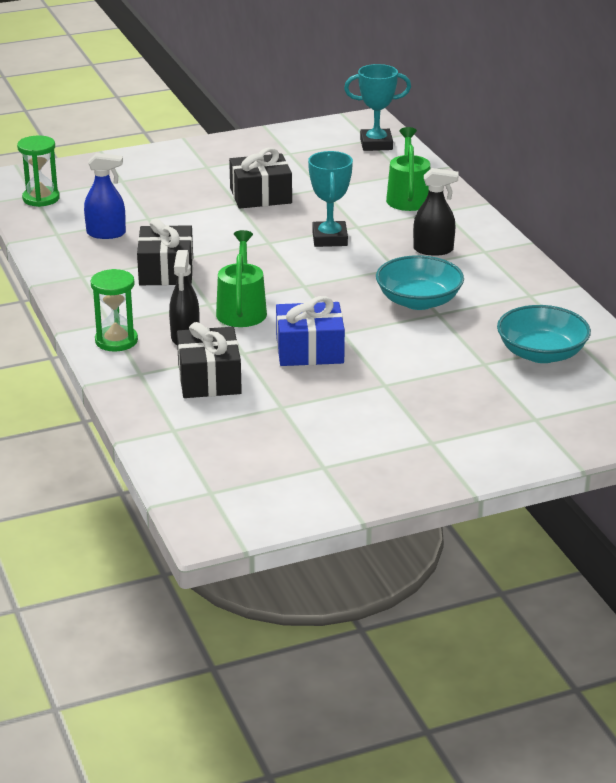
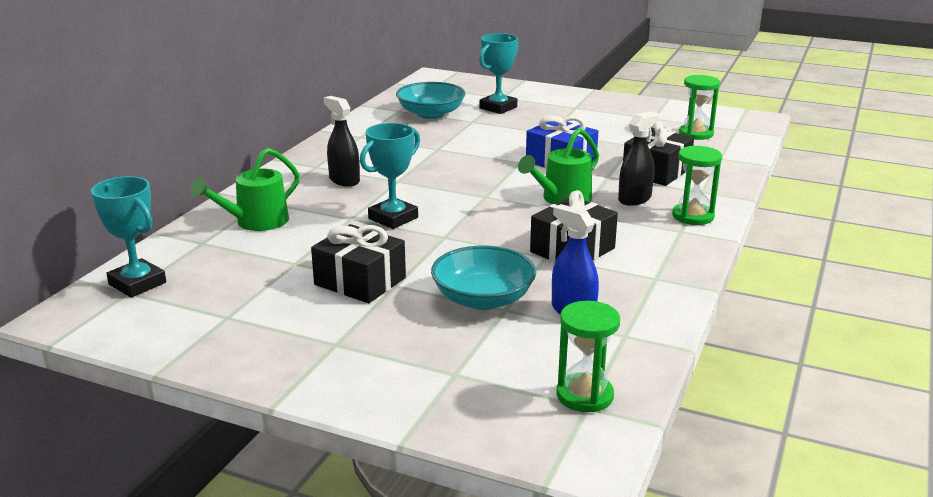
camera: 135 degrees left, 5 degrees down
turquoise bowl [376,255,464,310] -> turquoise bowl moved to [431,246,536,310]
none -> turquoise trophy [479,33,519,114]
none -> green hourglass [679,75,720,140]

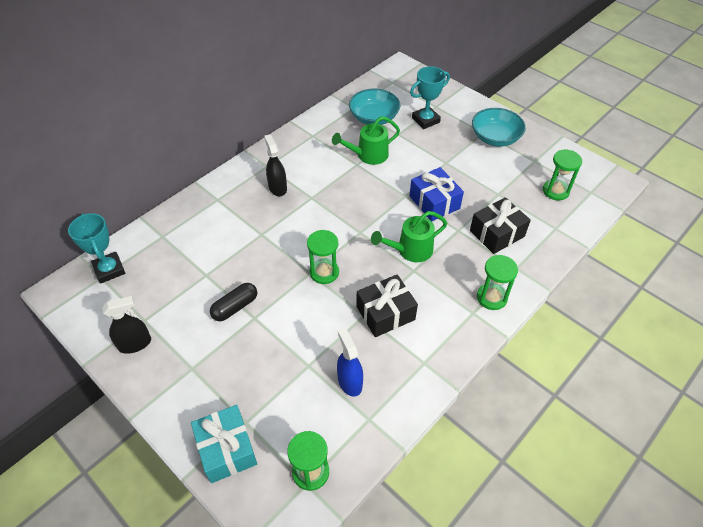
camera: 20 degrees right, 25 degrees up
green watering can [190,148,300,231] -> green watering can moved to [332,116,400,165]
black gift [311,224,406,303] -> black capsule [210,283,257,321]
turquoise trophy [360,123,420,229] -> none
turquoise bowl [431,246,536,310] -> turquoise bowl moved to [472,108,526,147]
black spray bottle [618,111,659,206] -> black spray bottle moved to [102,296,151,354]
none -> turquoise gift [191,405,257,483]
none -> green hourglass [307,230,339,284]

